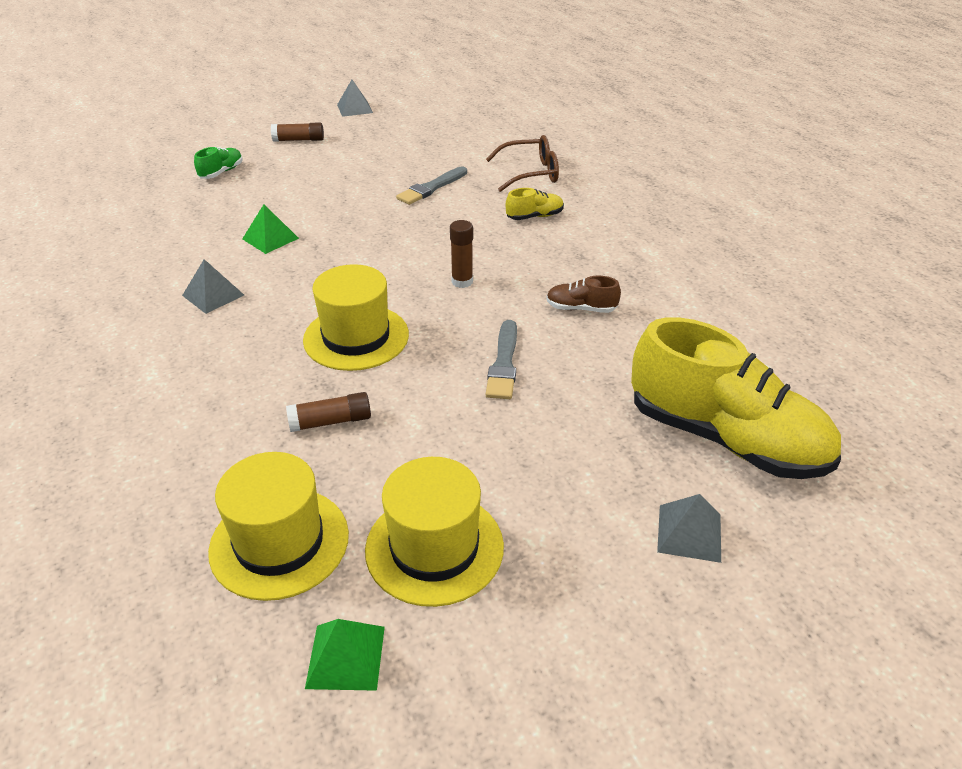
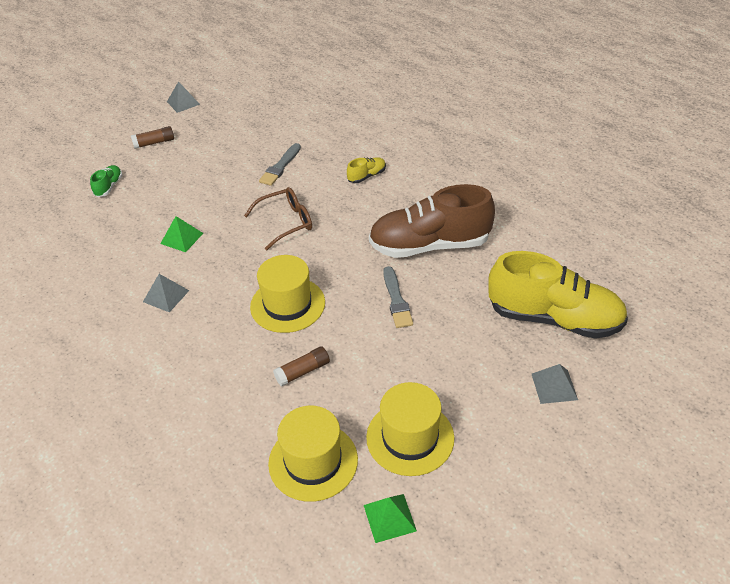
camera: 15 degrees left, 5 degrees up
brown glue stick [450,220,473,288] -> none
brown glasses [486,135,559,192] -> brown glasses moved to [244,187,312,250]
brown shoe [546,276,621,313] -> brown shoe [369,184,495,258], size x2.44

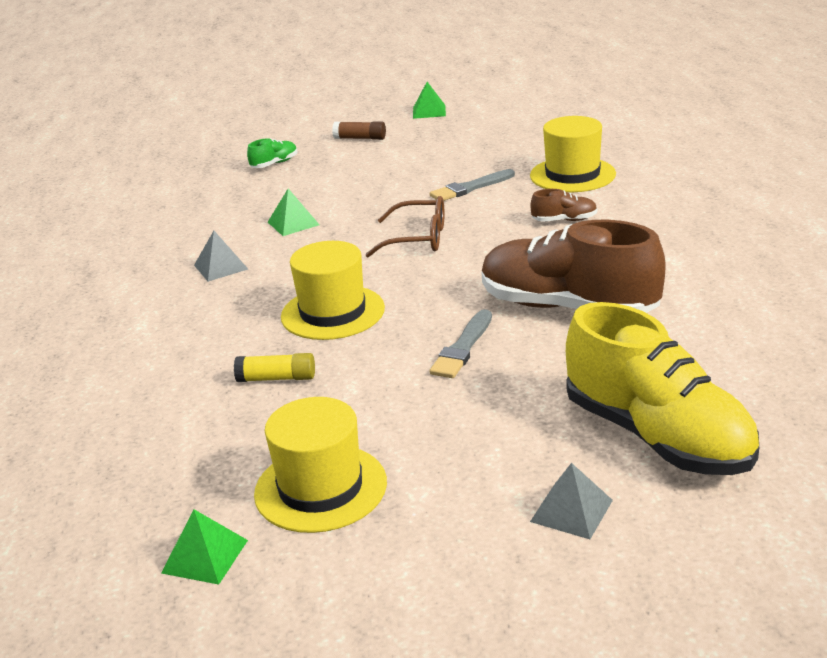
camera: 35 degrees right, 15 degrees down
grey pyramid [167,82,200,113] -> green pyramid [413,82,446,119]
yellow hat [268,406,358,502] -> yellow hat moved to [530,116,616,192]
brown glue stick [273,347,330,386] -> yellow glue stick [234,353,315,382]
yellow shoe [347,157,386,183] -> brown shoe [530,189,597,222]

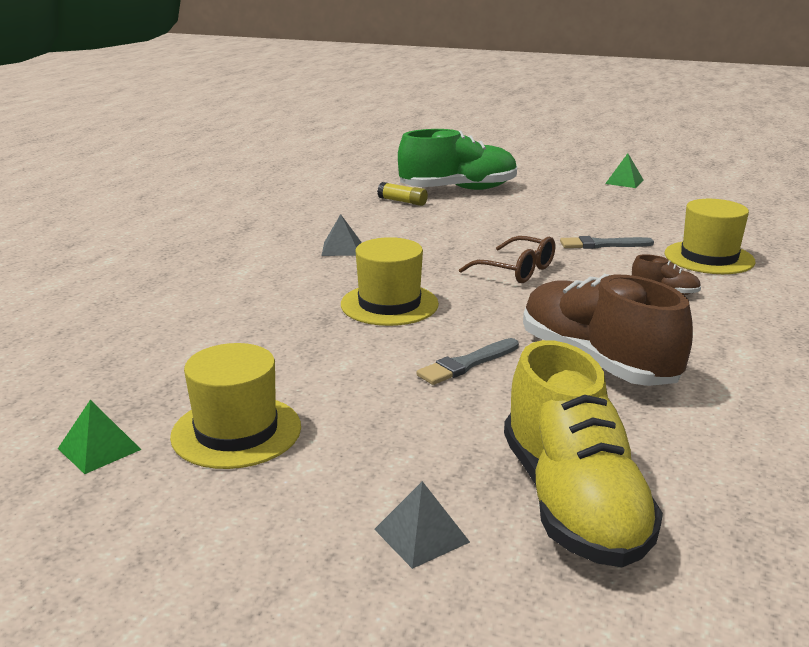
camera: 25 degrees right, 5 degrees down
yellow glue stick [234,353,315,382] -> yellow glue stick moved to [377,182,428,206]
green shoe [247,138,298,168] -> green shoe [398,129,517,190], size x2.44
green pyramid [268,189,319,236] -> none
brown glue stick [332,122,386,140] -> none

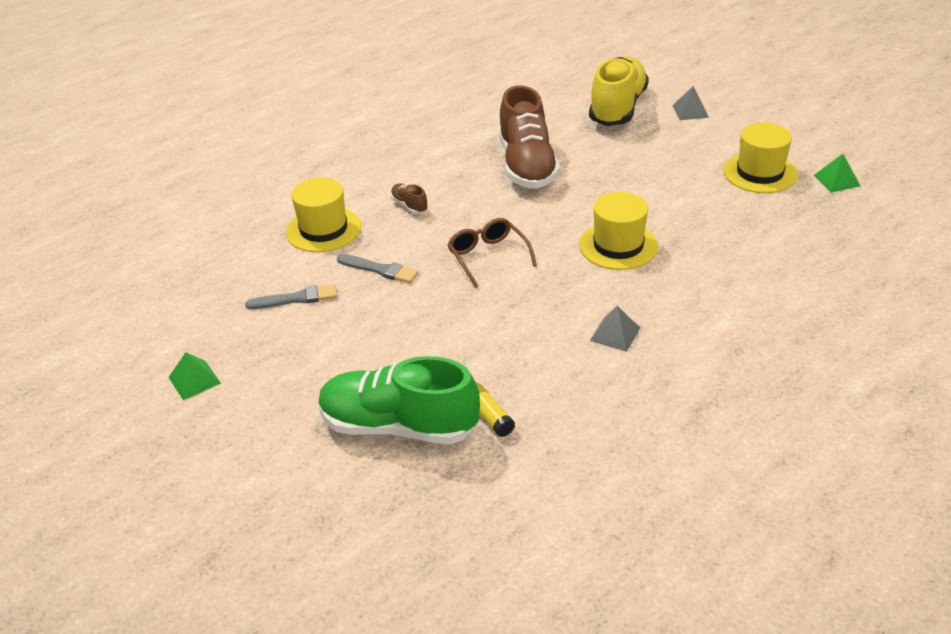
camera: 150 degrees left, 15 degrees up
grey brush [416,338,519,385] -> grey brush moved to [245,284,337,309]

